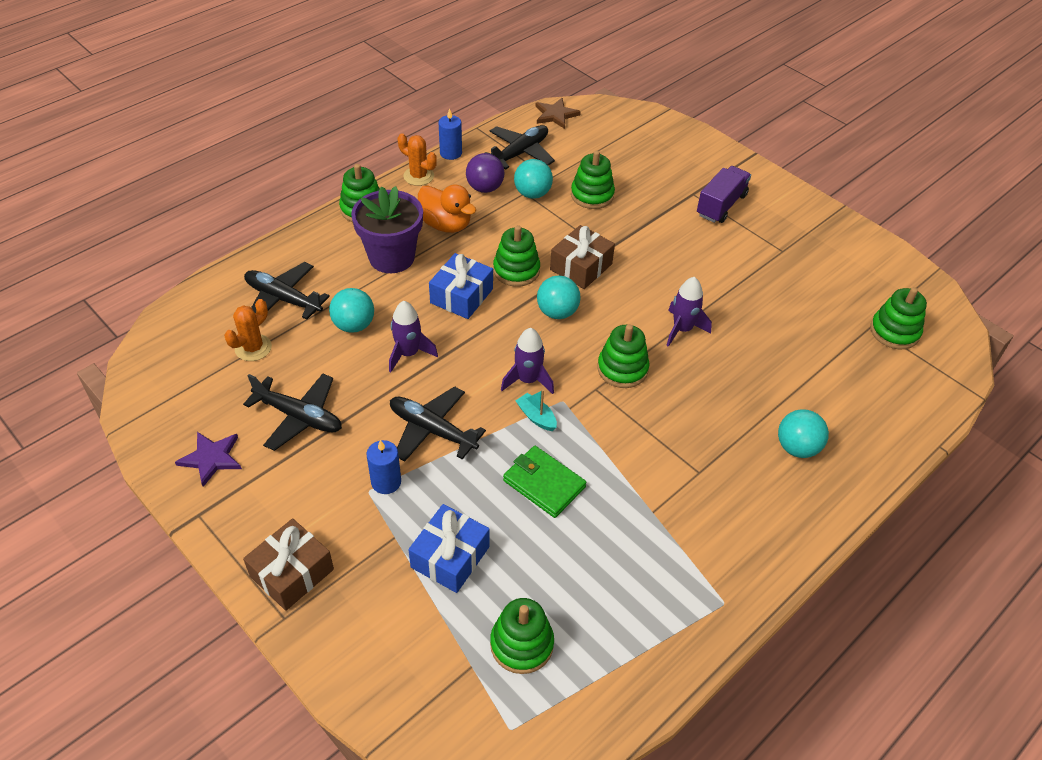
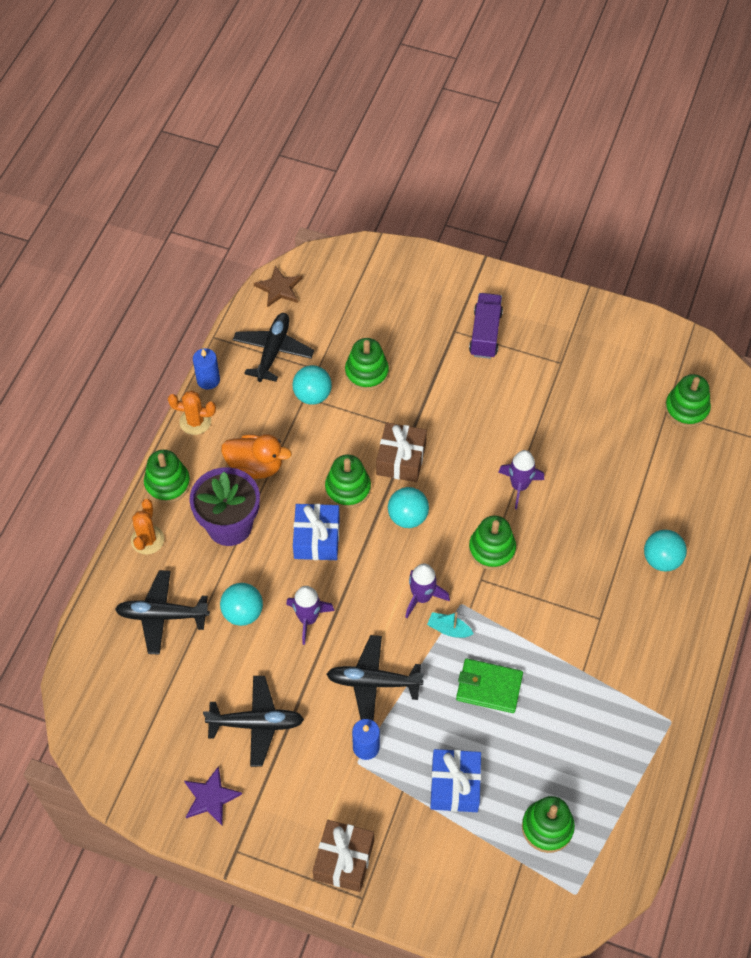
camera: 25 degrees left, 10 degrees up
orange cactus [224,299,272,361] -> orange cactus moved to [131,499,164,554]
purple ball [466,153,505,193] -> none

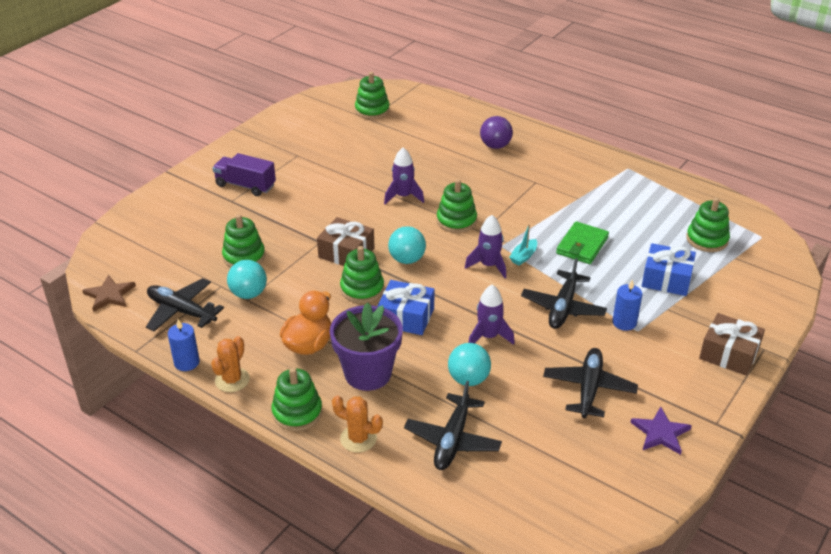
camera: 75 degrees left, 20 degrees down
turquoise ball [644,530,687,572] -> purple ball [480,116,513,149]

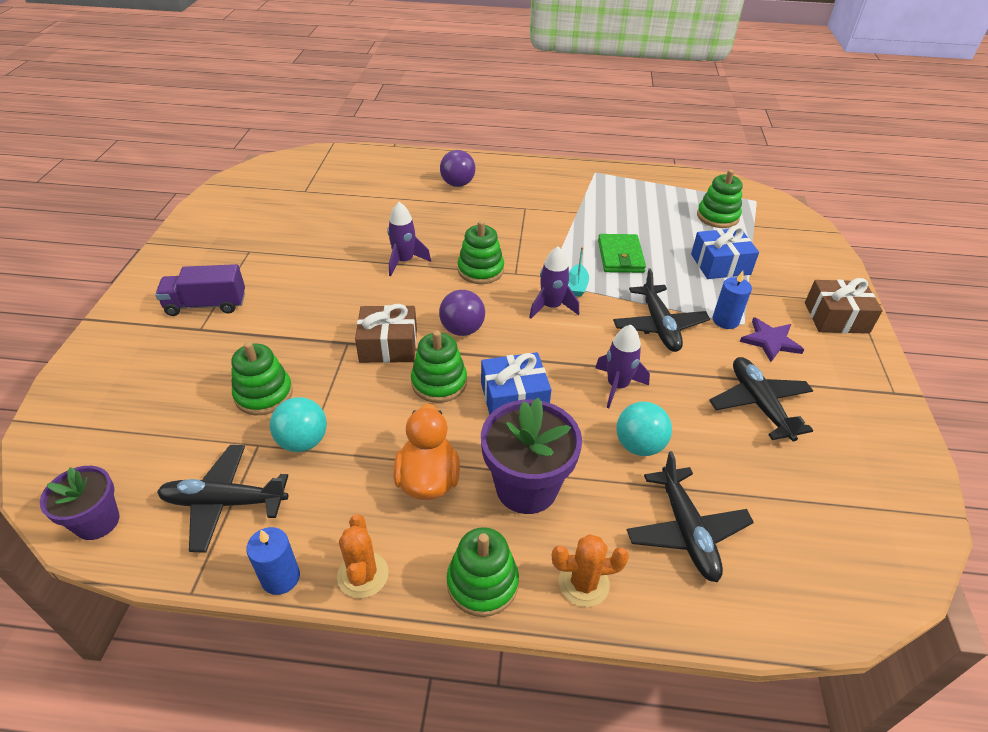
camera: 30 degrees left, 5 degrees up
brown star [82,275,136,312] -> purple flower pot [40,466,119,540]
green stacking toy [355,72,390,119] -> none
turquoise ball [388,226,426,264] -> purple ball [439,290,485,336]
purple star [630,407,692,455] -> purple star moved to [740,317,804,362]

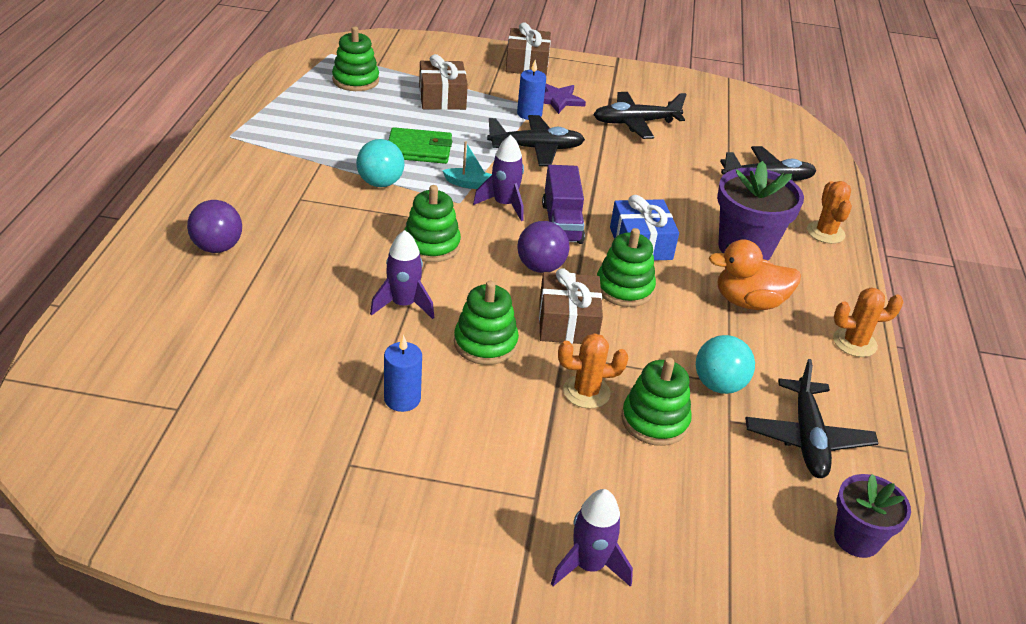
camera: 90 degrees left, 5 degrees down
purple truck [155,264,245,316] -> purple truck moved to [542,165,585,244]
blue candle [246,527,300,595] -> blue candle moved to [384,335,422,412]
green stacking toy [447,527,519,617] -> green stacking toy moved to [454,281,519,365]
purple rocket [595,324,650,408] -> purple rocket moved to [551,489,633,587]
turquoise ball [616,402,672,456] -> turquoise ball moved to [356,139,405,187]
blue gift [691,225,759,279] -> brown gift [419,54,468,110]
none -> orange cactus [558,333,628,409]

